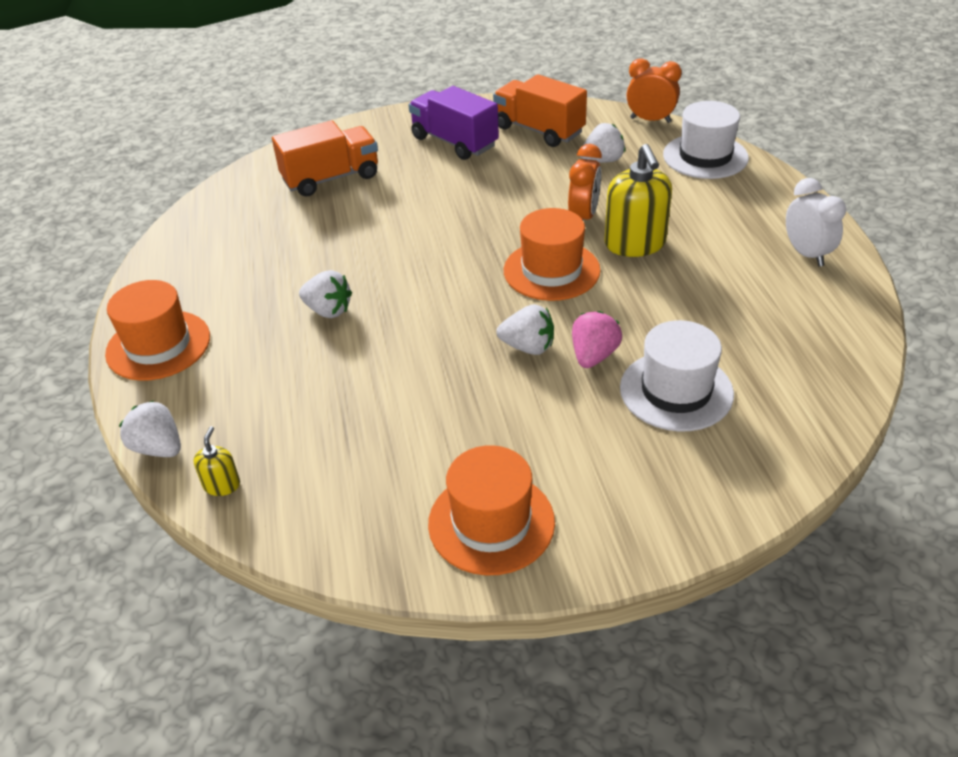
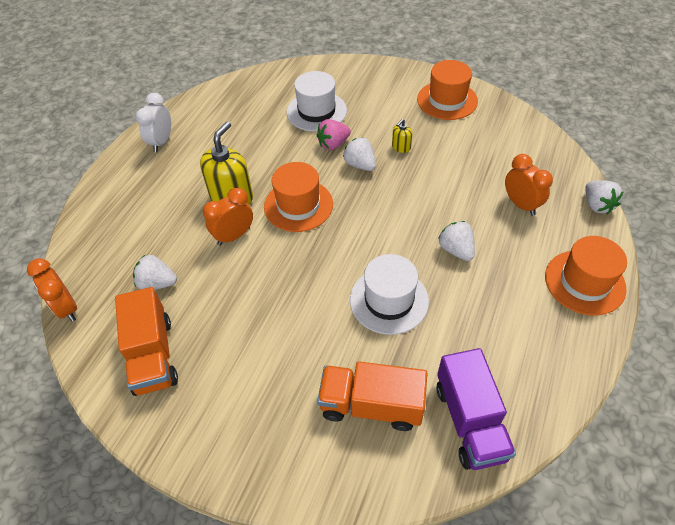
camera: 145 degrees left, 10 degrees up
yellow soap dispenser [193,426,240,496] -> yellow soap dispenser moved to [392,119,412,153]
purple truck [409,86,499,160] -> purple truck moved to [436,348,516,470]
white hat [663,101,749,179] -> white hat moved to [350,254,429,335]
none -> orange clock [505,154,553,216]

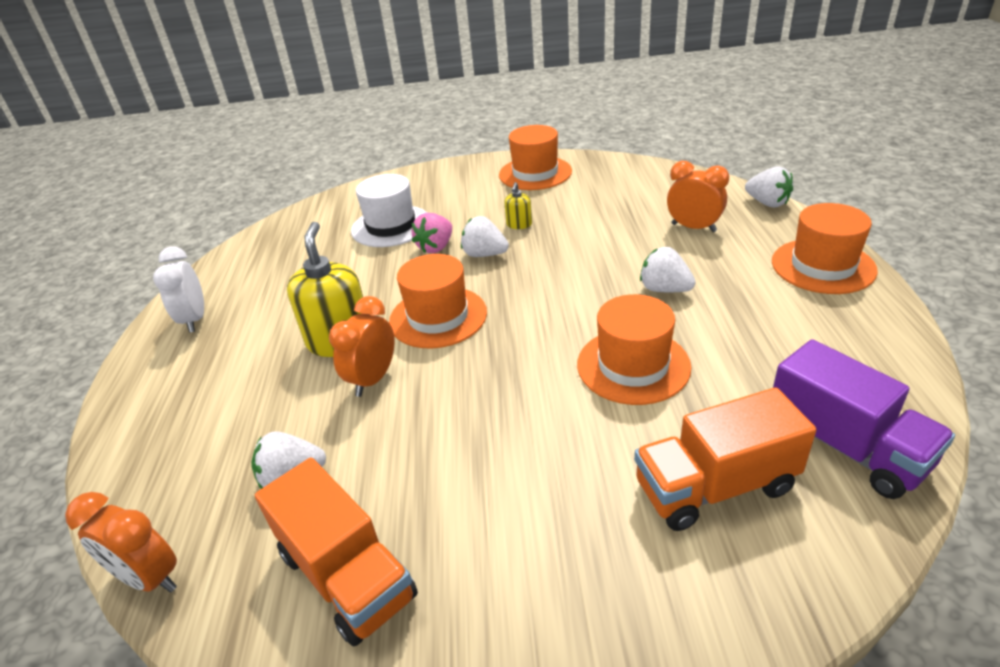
camera: 25 degrees left, 15 degrees down
white hat [350,254,429,335] -> orange hat [577,294,692,405]

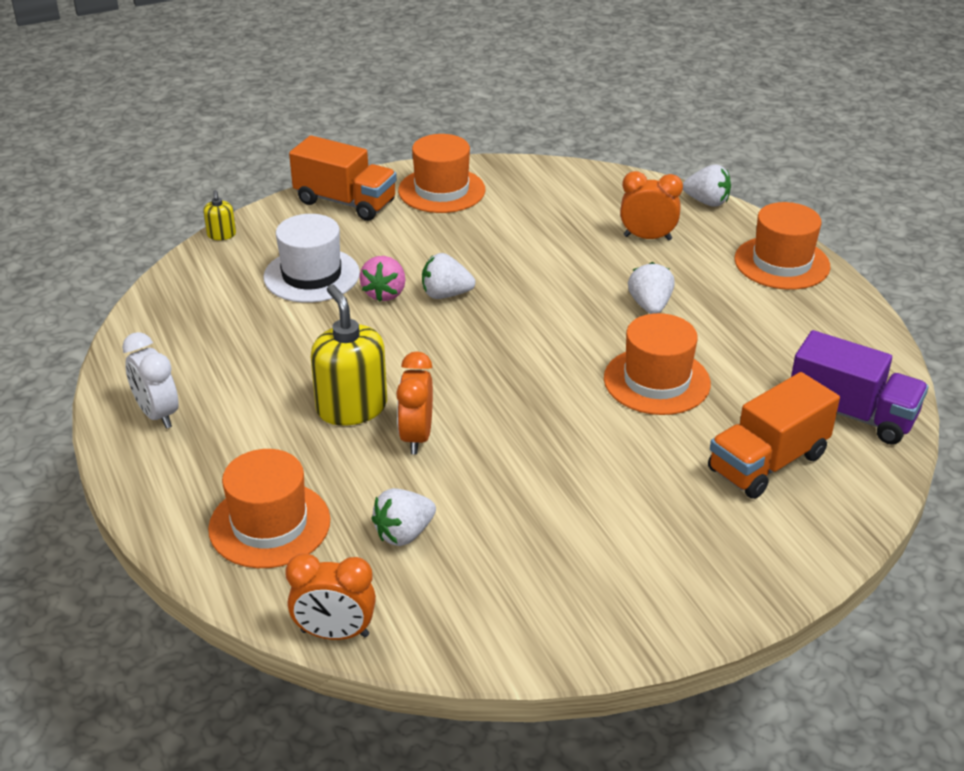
camera: 25 degrees left, 0 degrees up
orange truck [255,457,418,646] -> orange truck moved to [289,135,397,221]
orange hat [389,254,487,348] -> orange hat moved to [208,449,330,568]
yellow soap dispenser [504,182,532,229] -> yellow soap dispenser moved to [203,190,236,240]
white strawberry [640,247,696,292] -> white strawberry turned 75 degrees clockwise [628,262,675,314]

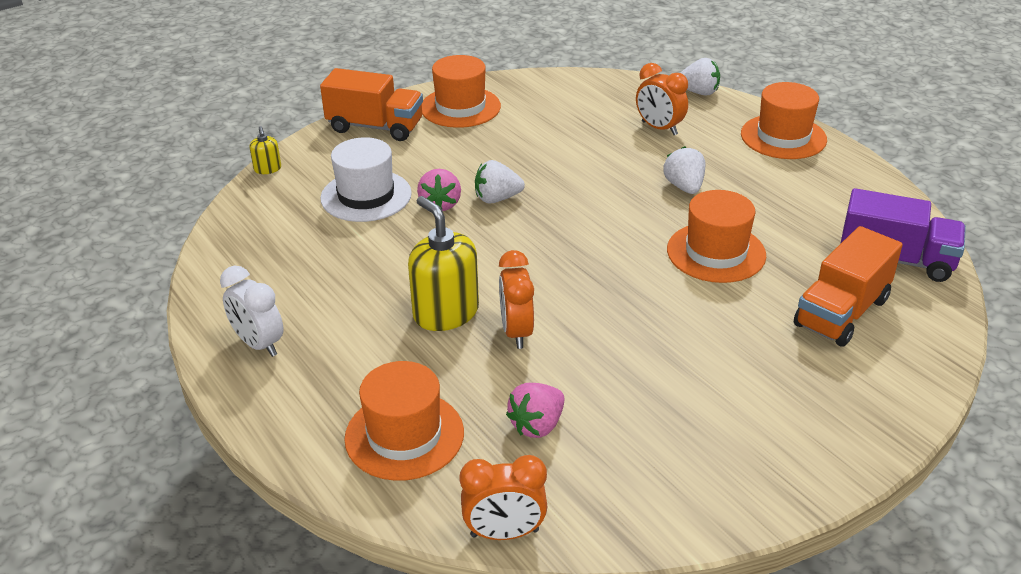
camera: 10 degrees left, 0 degrees up
white strawberry [371,488,436,546] -> pink strawberry [506,383,565,438]
orange clock [620,171,683,241] -> orange clock turned 135 degrees counterclockwise [636,63,688,135]

